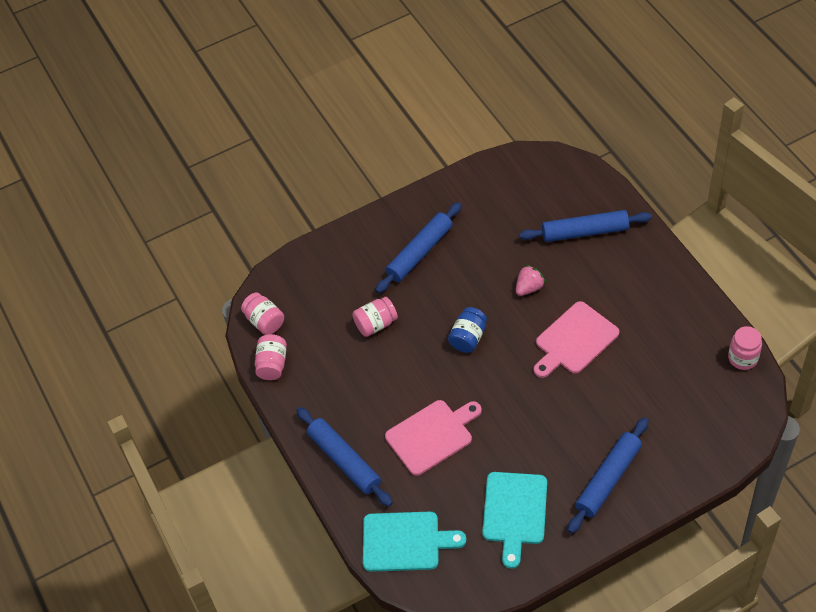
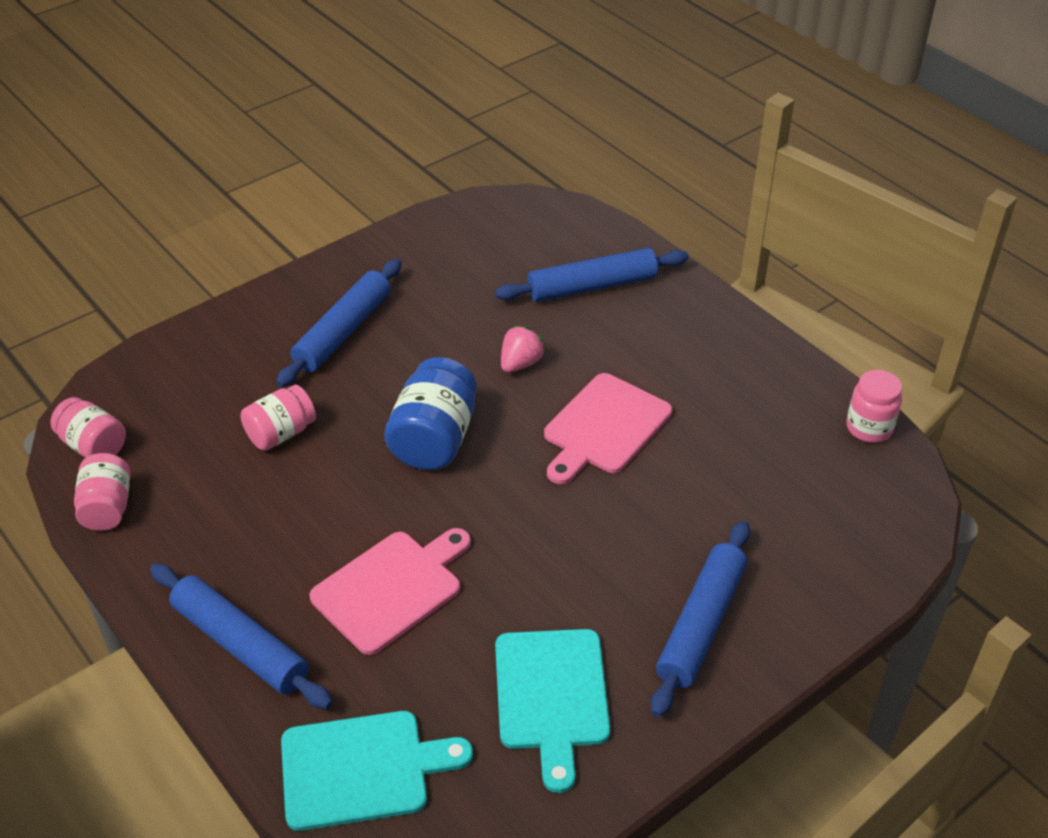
camera: 15 degrees left, 10 degrees down
blue jar [448,307,487,353] -> blue jar [384,357,477,470], size x1.54

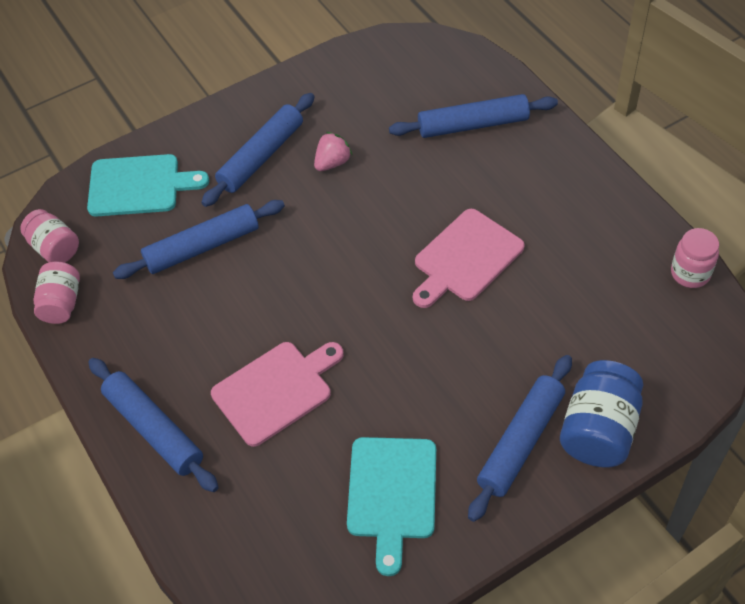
camera: 10 degrees right, 10 degrees up
pink jar [240,385,316,451] -> blue rolling pin [113,200,285,279]
turquoise cutting board [281,711,473,831] -> turquoise cutting board moved to [87,154,209,216]
blue jar [384,357,477,470] -> blue jar moved to [560,360,643,468]
pink strawberry [501,325,546,373] -> pink strawberry moved to [314,132,353,171]

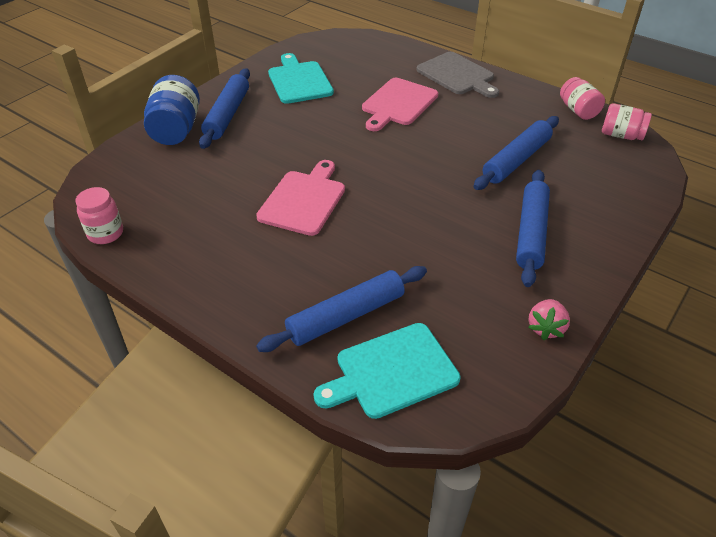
camera: 155 degrees right, 10 degrees down
turquoise cutting board [87,154,209,216] -> turquoise cutting board moved to [313,323,460,419]
blue rolling pin [88,358,219,492] -> grey cutting board [417,52,499,98]
pink strawberry [314,132,353,171] -> pink strawberry moved to [528,299,570,340]

